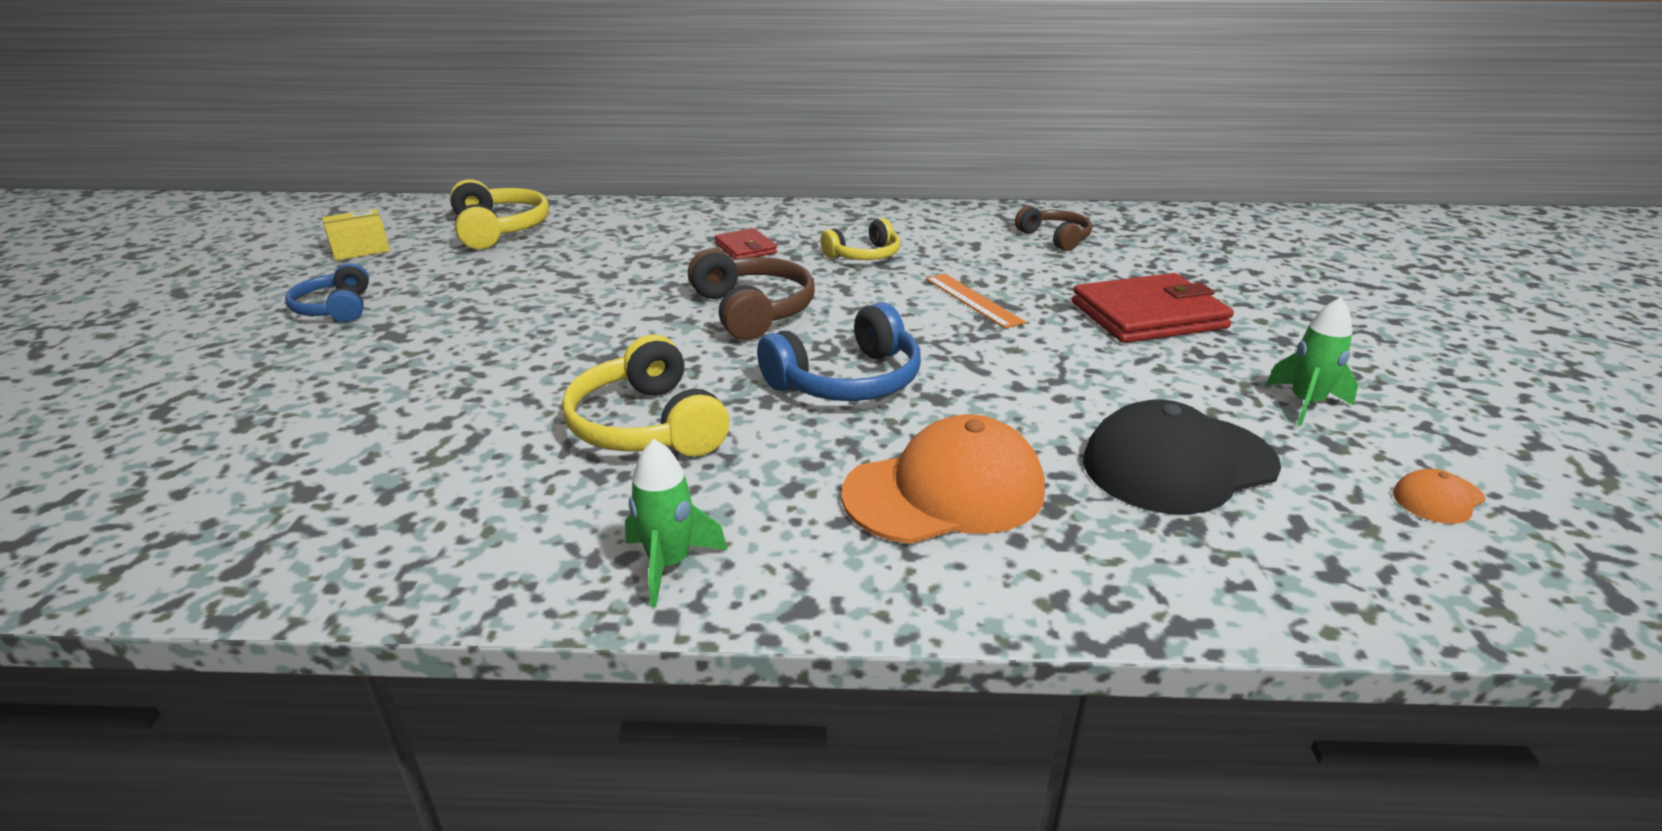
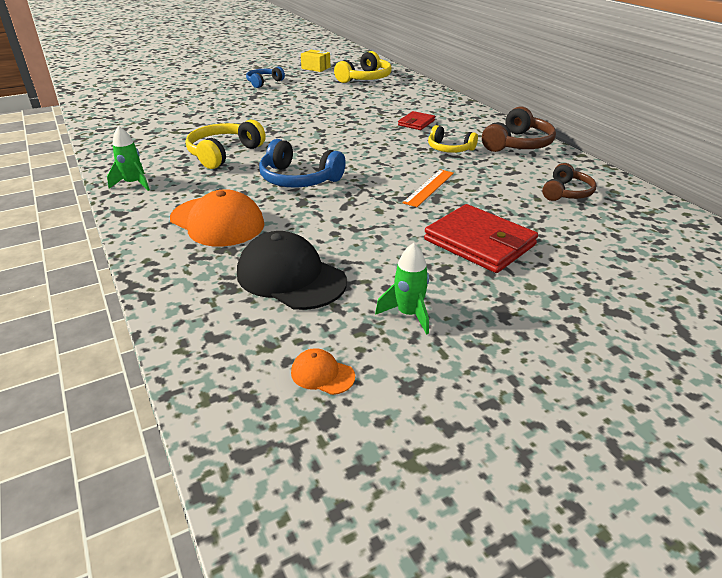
camera: 60 degrees right, 5 degrees up
brown headphones [688,248,815,340] -> brown headphones moved to [482,106,556,152]

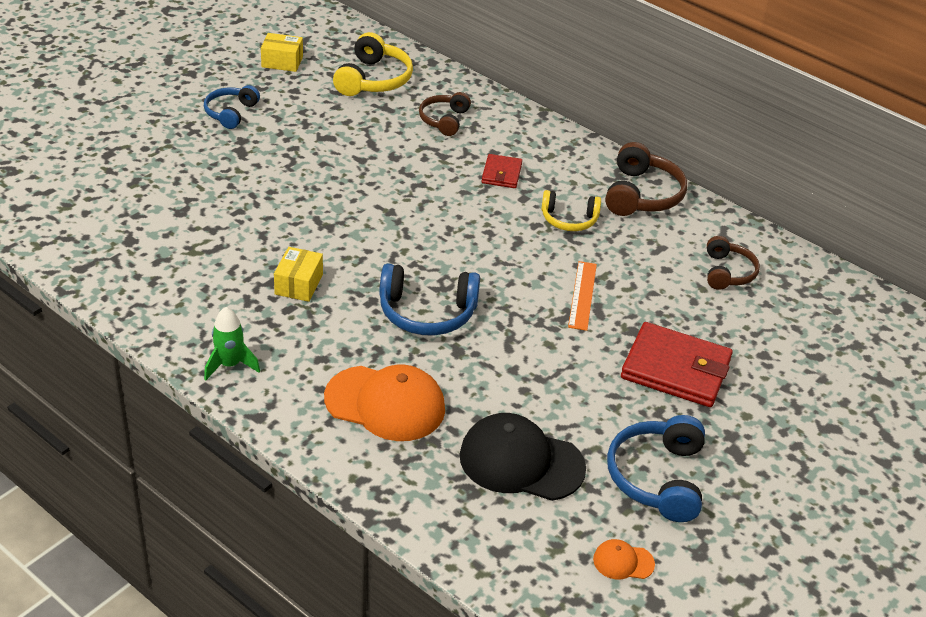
camera: 25 degrees left, 5 degrees up
yellow headphones [185,119,266,169] -> yellow box [274,247,323,302]
green rocket [375,243,429,335] -> blue headphones [607,415,705,522]
none -> brown headphones [419,92,471,136]

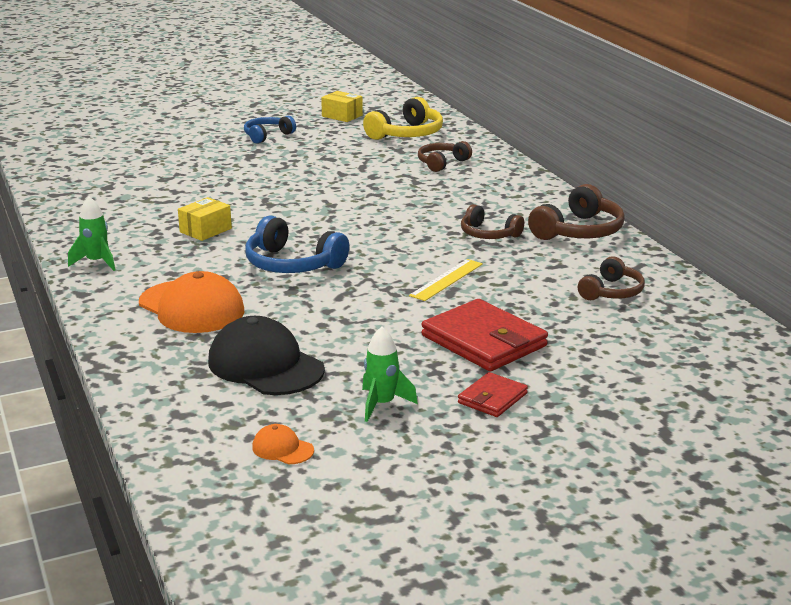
camera: 30 degrees right, 15 degrees down
red wallet [481,154,522,188] -> red wallet moved to [458,372,528,417]
yellow headphones [541,190,601,231] -> brown headphones [461,204,524,239]
orange ruler [568,261,597,331] -> yellow ruler [409,259,483,301]
blue headphones [607,415,705,522] -> green rocket [362,327,418,422]

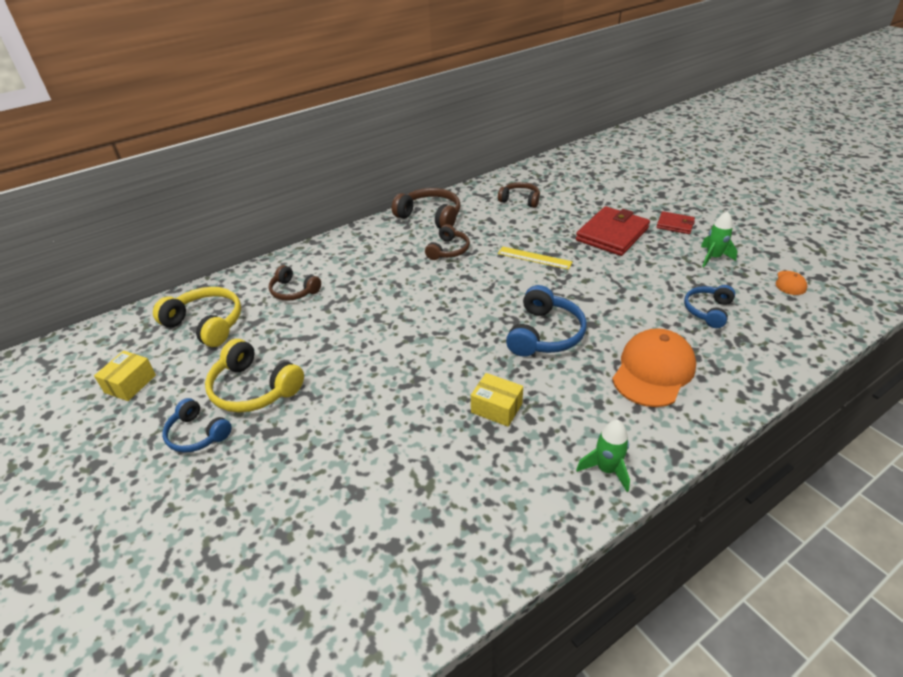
camera: 100 degrees left, 15 degrees up
black cap [208,316,325,395] -> blue headphones [684,285,735,328]
none -> yellow headphones [205,339,304,413]

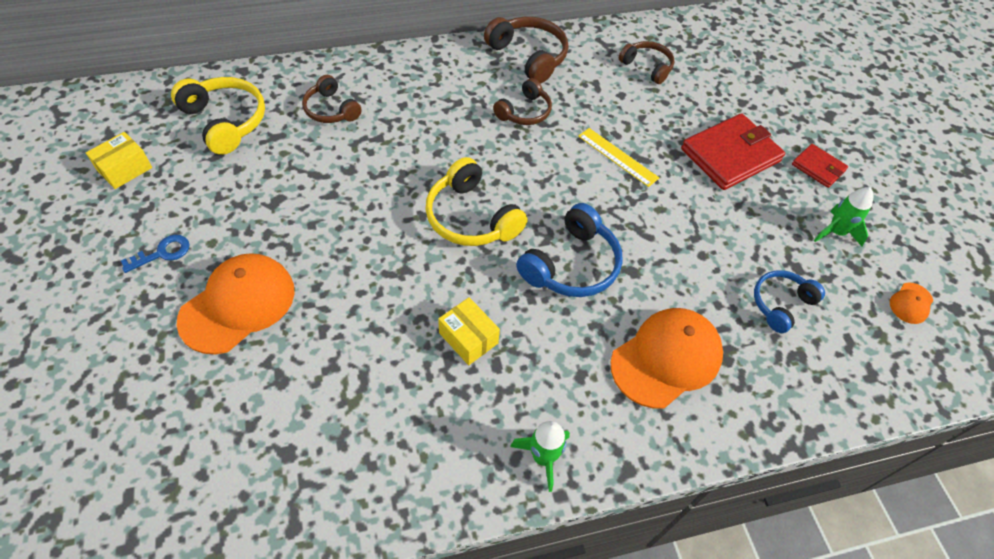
camera: 15 degrees right, 15 degrees up
blue headphones [162,398,232,453] -> blue key [121,235,190,273]
yellow headphones [205,339,304,413] -> yellow headphones moved to [425,157,527,246]
none -> orange cap [177,253,295,354]

